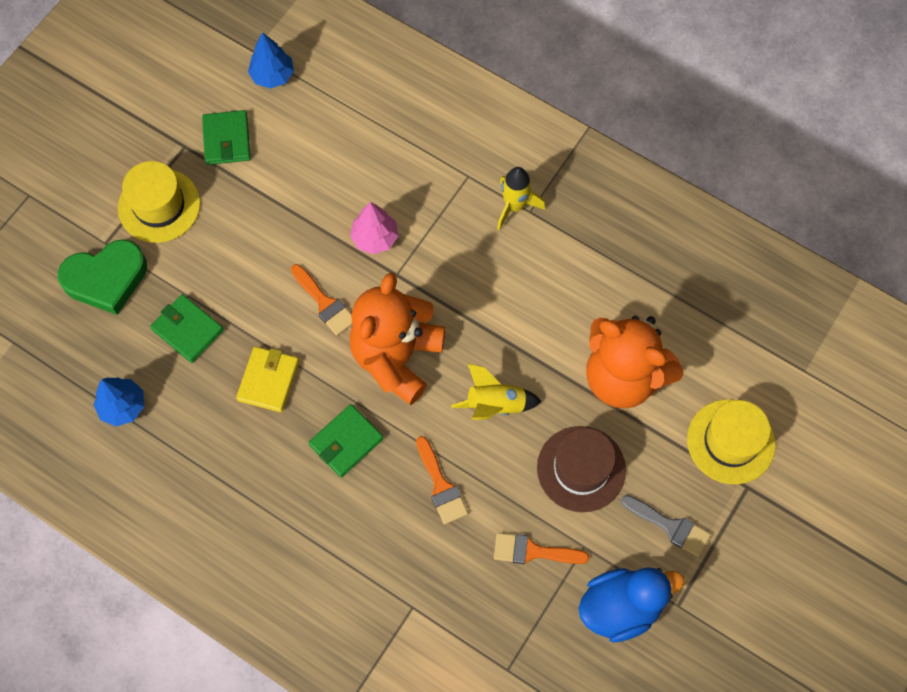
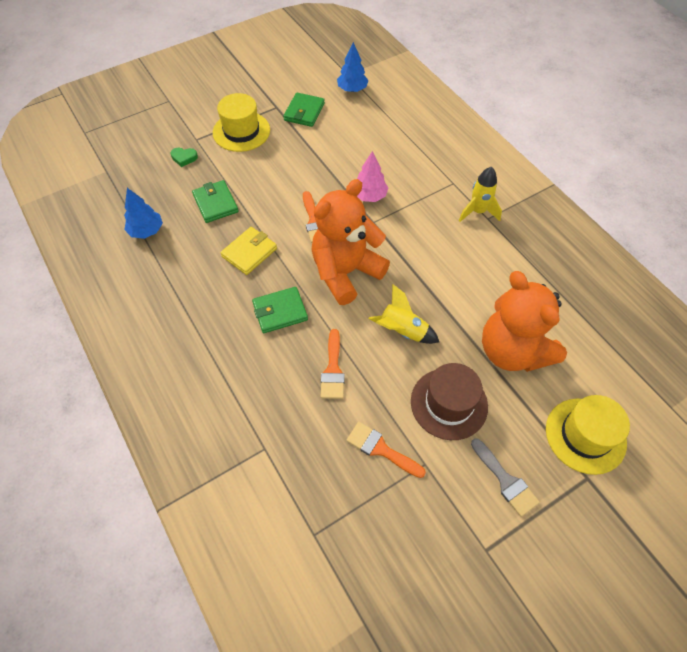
camera: 25 degrees right, 10 degrees down
green heart [58,239,147,315] -> green heart [170,148,198,167], size x0.43
blue duck [579,567,685,642] -> none

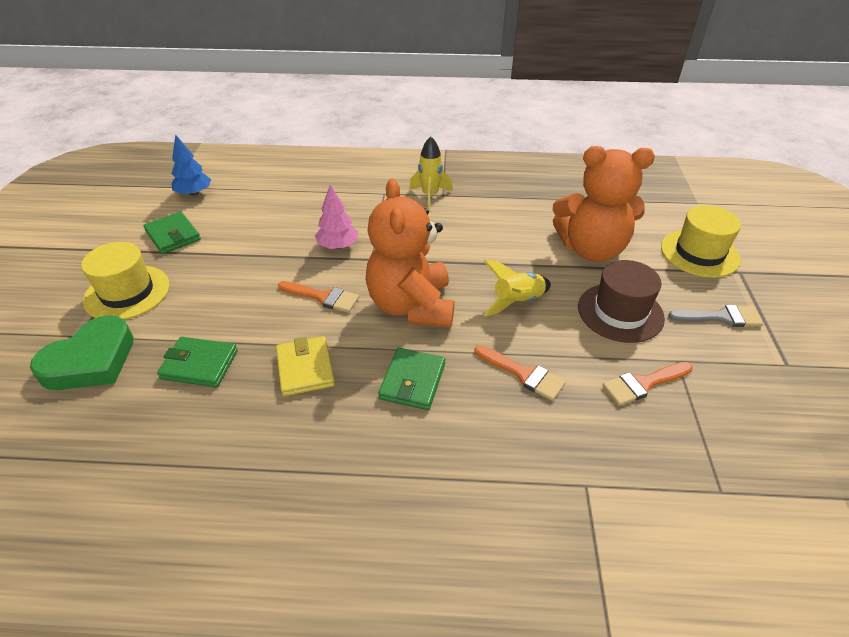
camera: 55 degrees left, 15 degrees down
blue tree [124,188,163,239] -> none
green heart [170,148,198,167] -> green heart [30,316,134,390], size x2.31

